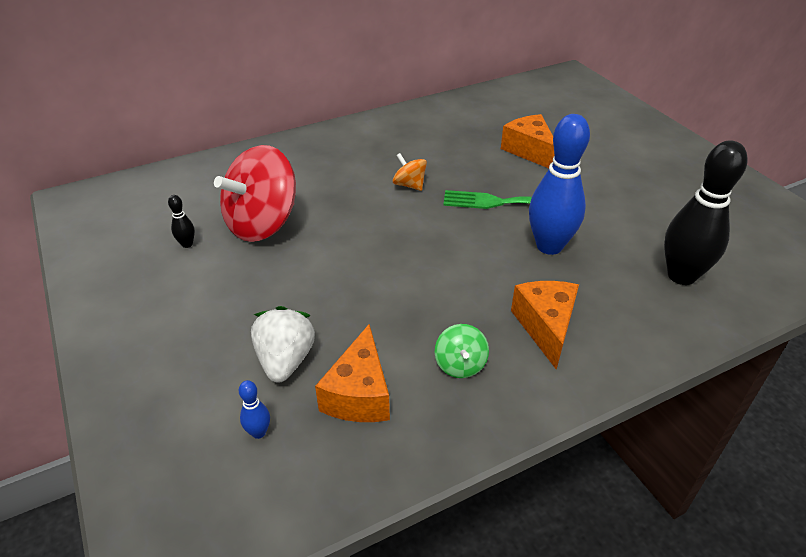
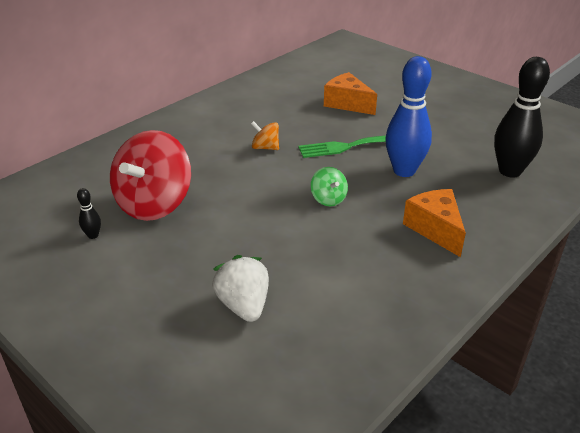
camera: 20 degrees left, 5 degrees down
blue bowling pin [239,380,270,439] -> none
orange cheese [315,324,390,422] -> none
green spinning top [435,324,489,378] -> green spinning top moved to [311,167,348,207]

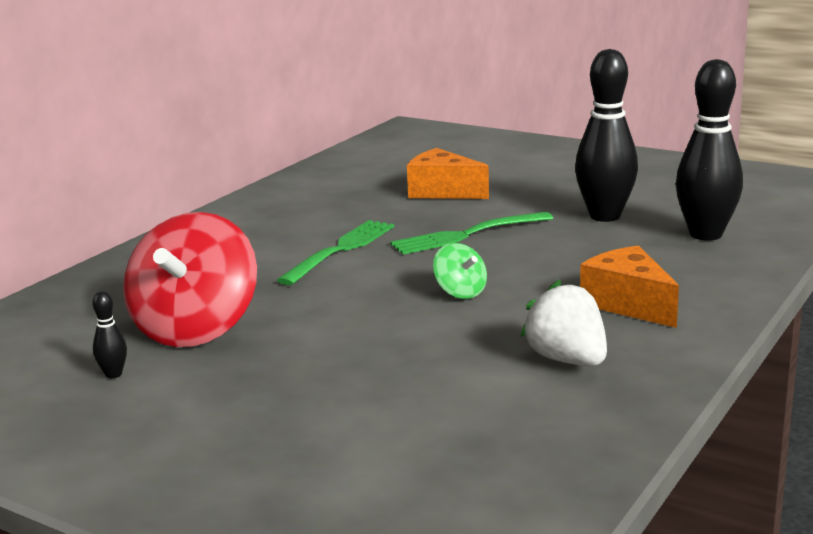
camera: 10 degrees left, 15 degrees down
white strawberry [212,255,269,322] -> white strawberry moved to [520,280,607,366]
orange spinning top [251,121,279,150] -> green fork [277,220,394,285]
blue bowling pin [385,56,432,177] -> none
none -> black bowling pin [575,49,638,222]

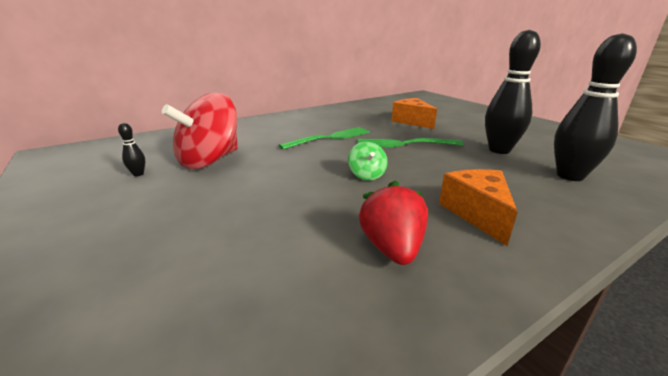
camera: 25 degrees right, 5 degrees up
white strawberry [520,280,607,366] -> red strawberry [359,180,428,265]

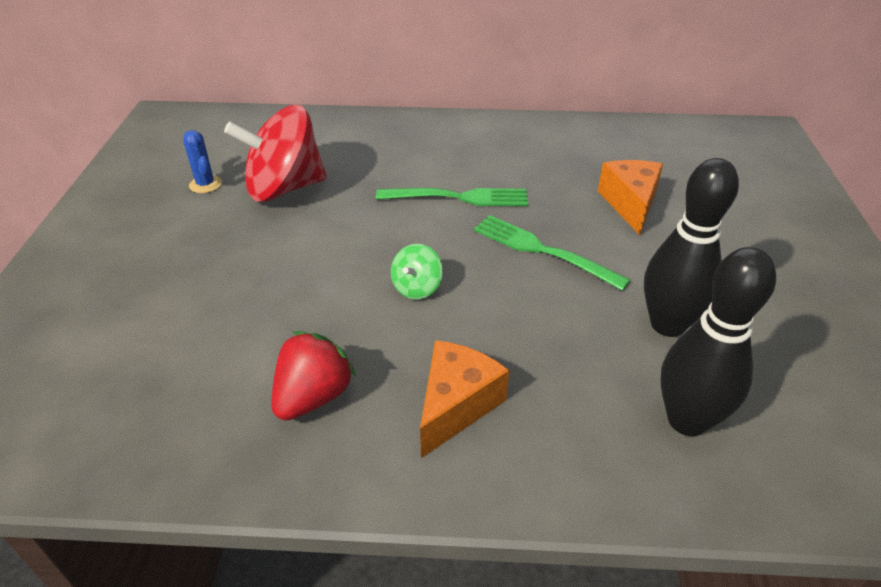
camera: 35 degrees right, 15 degrees up
black bowling pin [118,123,145,176] -> blue cactus [183,130,222,193]

